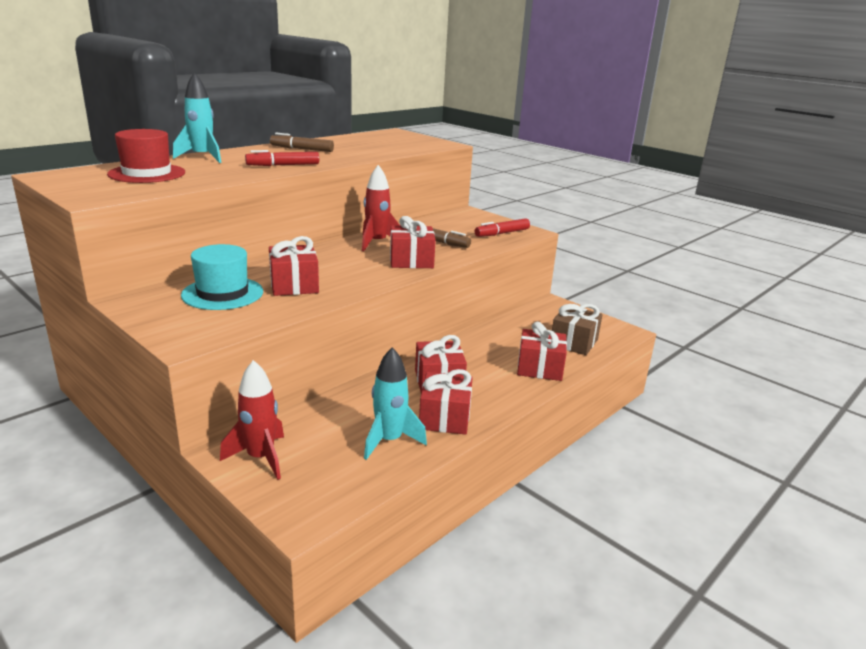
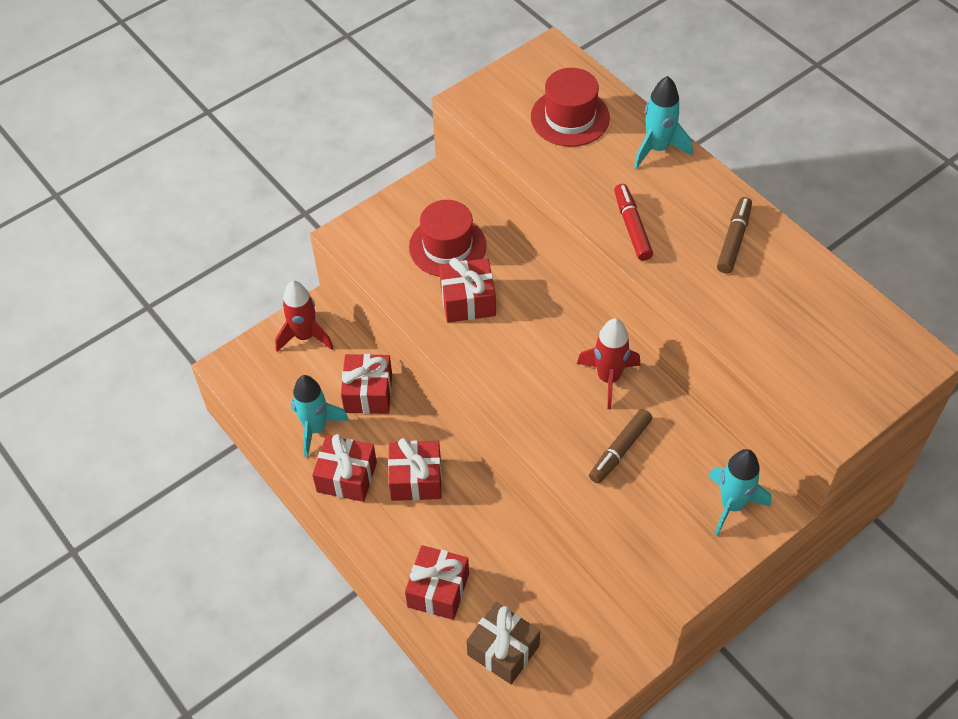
camera: 100 degrees right, 30 degrees up
turquoise hat [181,244,263,310] -> red hat [409,200,487,277]
red gift [390,216,436,268] -> red gift moved to [341,354,392,414]
red marker [475,218,530,237] -> none
none -> turquoise rocket [708,449,771,536]

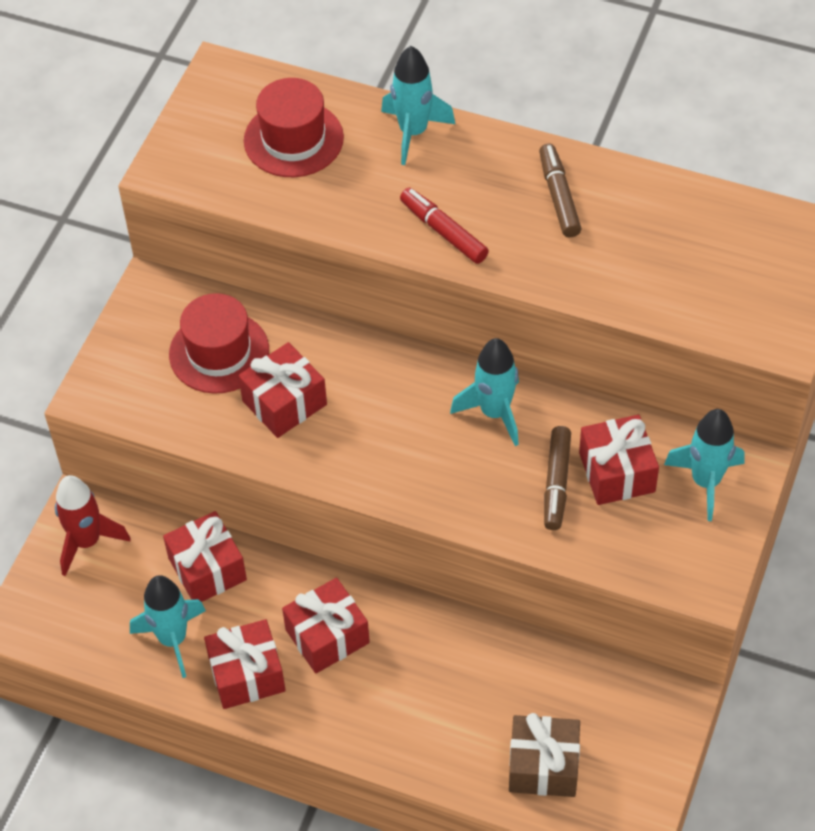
camera: 30 degrees left, 0 degrees up
red gift [405,545,469,620] -> red gift moved to [579,415,659,505]
red rocket [577,318,641,409] -> turquoise rocket [450,338,519,446]

